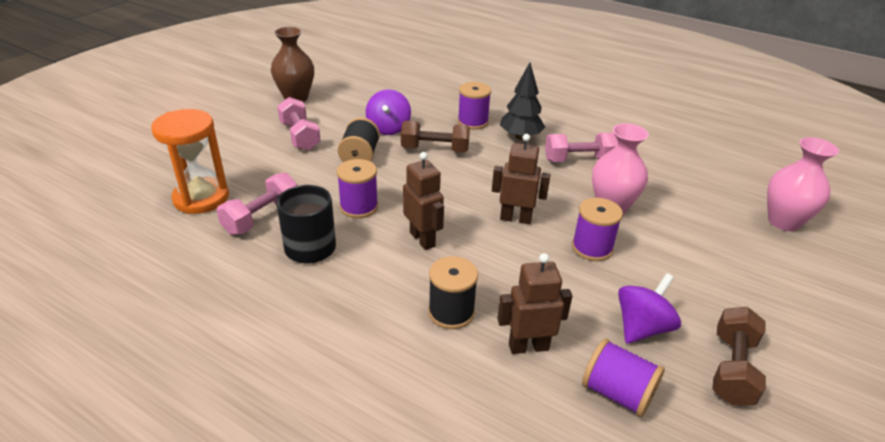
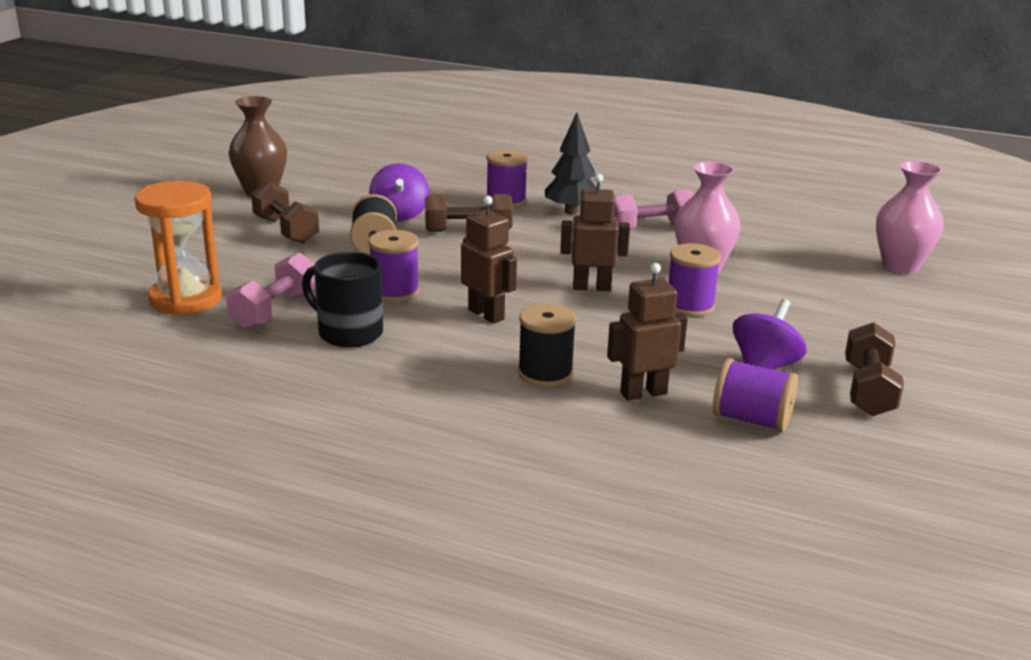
camera: 10 degrees left, 10 degrees down
pink dumbbell [277,97,321,151] -> brown dumbbell [251,181,319,244]

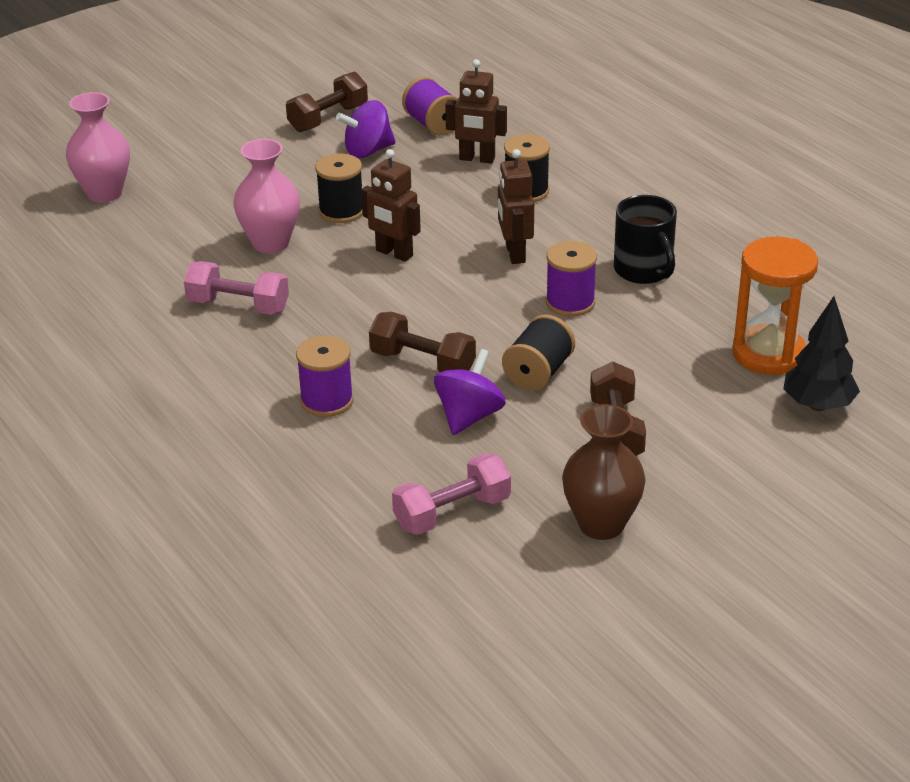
camera: 145 degrees left, 10 degrees up
pink dumbbell [226,253,316,330] -> pink dumbbell moved to [392,453,511,535]
black tree [545,112,597,215] -> black tree moved to [783,296,860,411]
purple spool [669,243,721,317] -> black spool [315,154,363,223]

